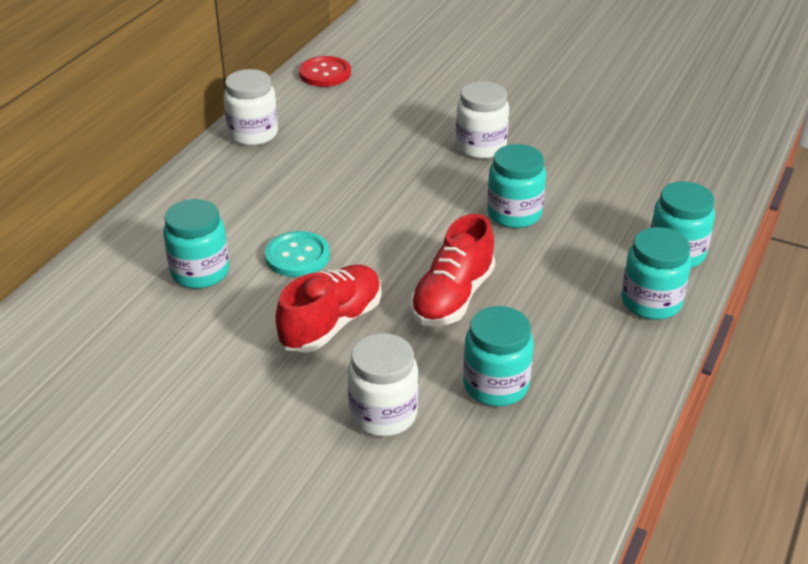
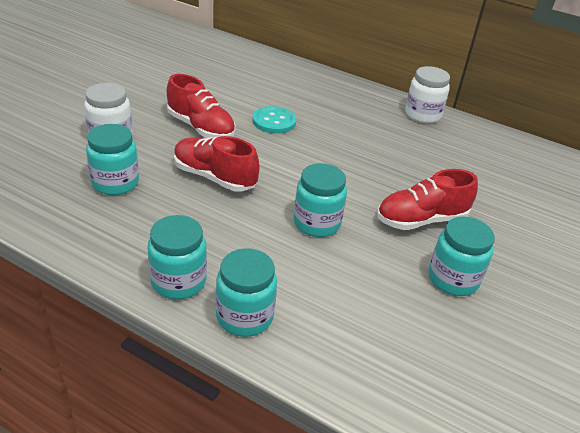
camera: 90 degrees right, 0 degrees up
turquoise jar [163,199,229,289] -> turquoise jar moved to [429,216,495,296]
red button [299,56,351,87] -> none
white jar [456,81,509,159] -> red shoe [377,169,478,230]

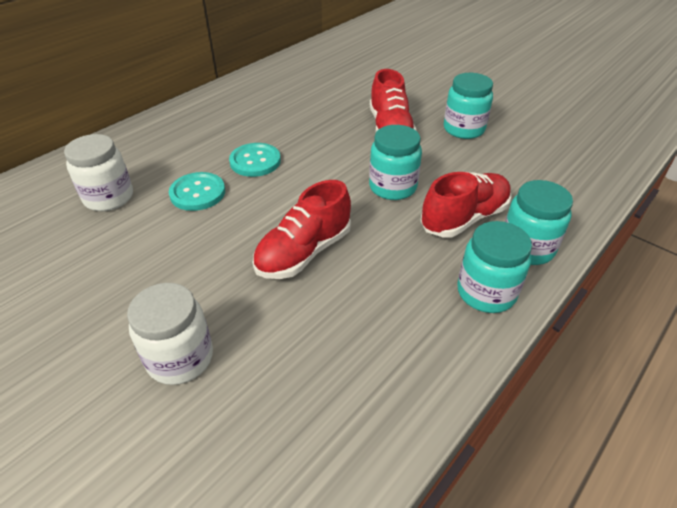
camera: 75 degrees left, 5 degrees up
turquoise jar [86,124,139,195] -> none
red shoe [167,74,236,138] -> red shoe moved to [420,172,511,237]
white jar [405,66,450,123] -> white jar moved to [64,134,133,211]
none -> turquoise button [229,143,281,177]

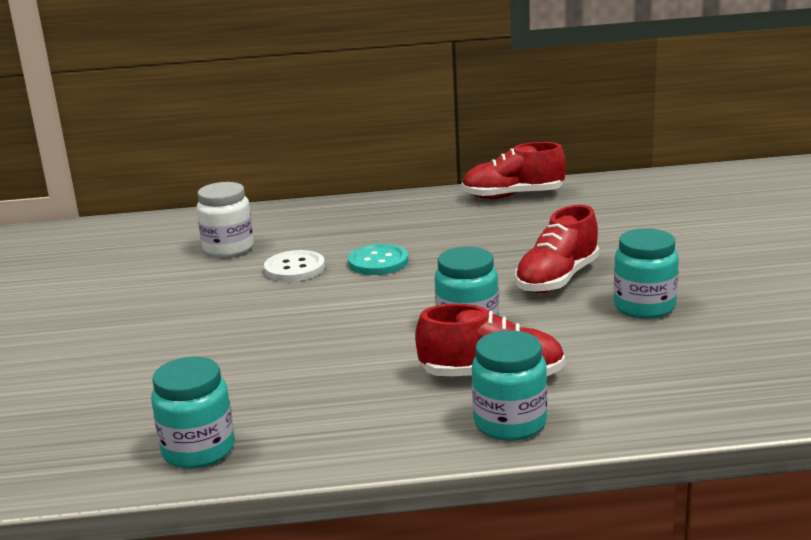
camera: 45 degrees right, 20 degrees down
white jar [127,283,213,385] -> none
turquoise button [169,172,225,211] -> white button [264,250,325,282]
red shoe [252,180,351,279] -> red shoe moved to [462,142,566,199]
turquoise jar [457,221,532,313] -> turquoise jar moved to [151,357,235,469]

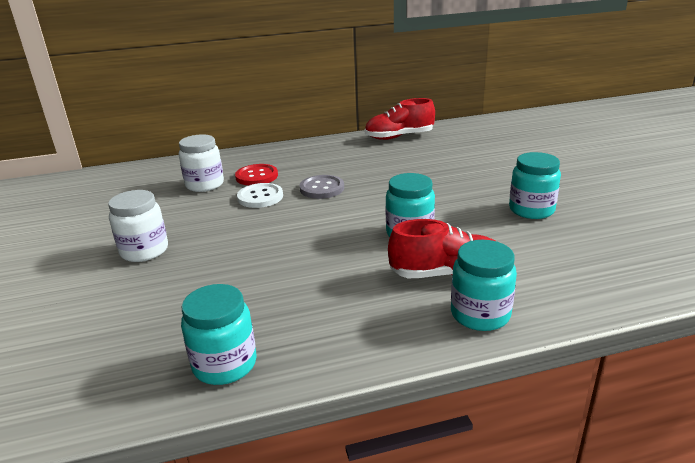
camera: 10 degrees left, 5 degrees up
turquoise button [348,244,408,275] -> grey button [300,175,344,199]
red shoe [515,205,599,293] -> none
none -> white jar [108,190,168,262]
none -> red button [235,164,278,186]

